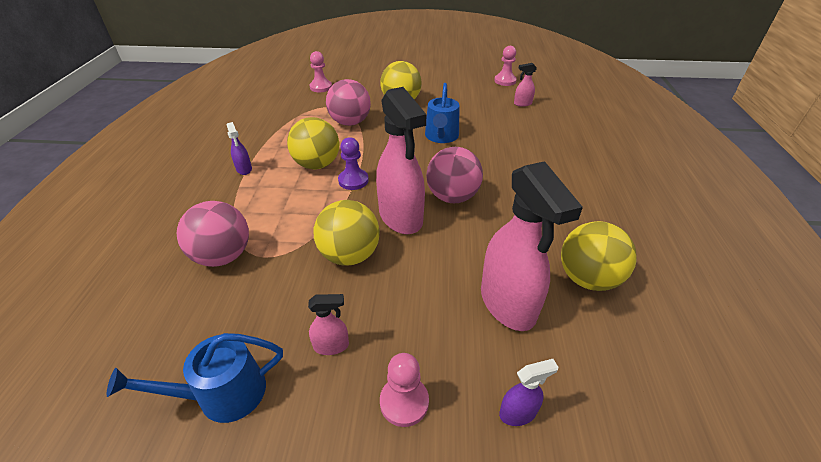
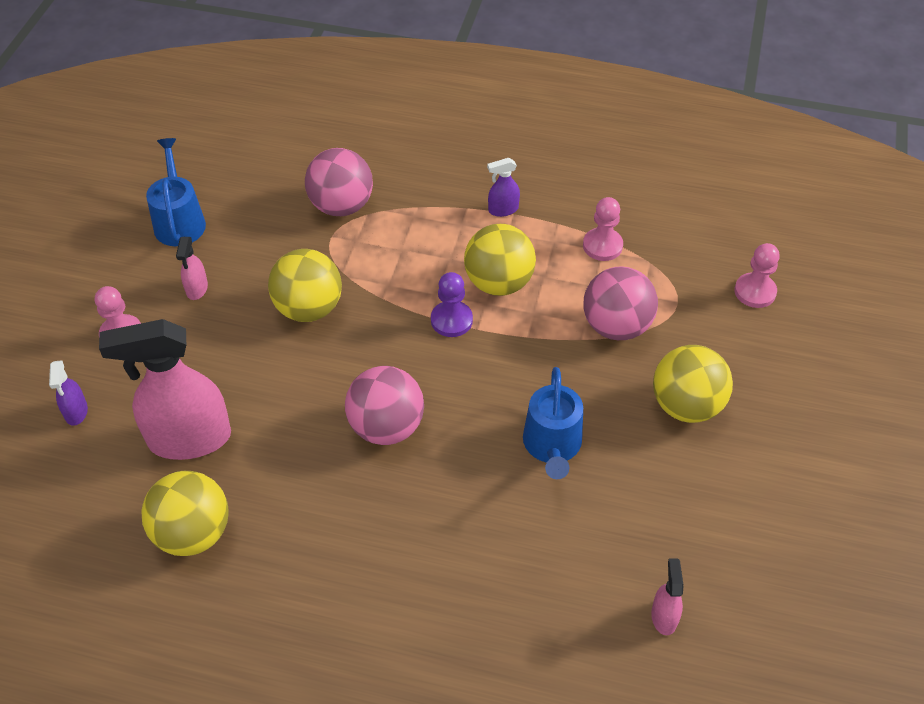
camera: 100 degrees right, 10 degrees up
pink spray bottle [376,87,426,234] -> none
blue watering can [425,83,459,143] -> blue watering can turned 105 degrees counterclockwise [523,367,583,479]
pink pawn [494,46,517,86] -> pink pawn moved to [583,197,623,261]

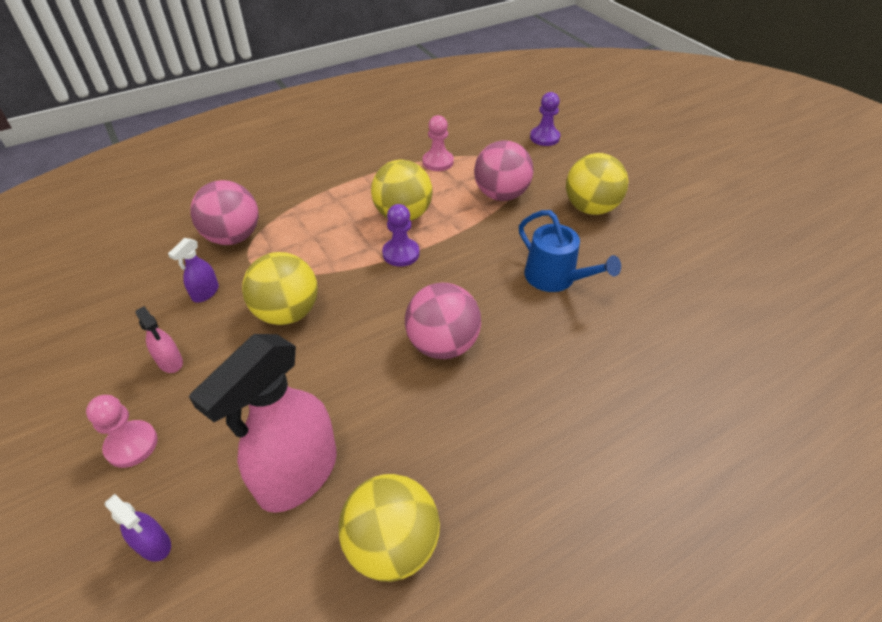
camera: 45 degrees left, 5 degrees down
blue watering can [146,138,206,246] -> none
purple spray bottle [487,158,520,217] -> purple spray bottle moved to [168,238,219,302]
pink spray bottle [651,559,683,635] -> none
pink pawn [734,243,780,308] -> purple pawn [530,92,560,146]

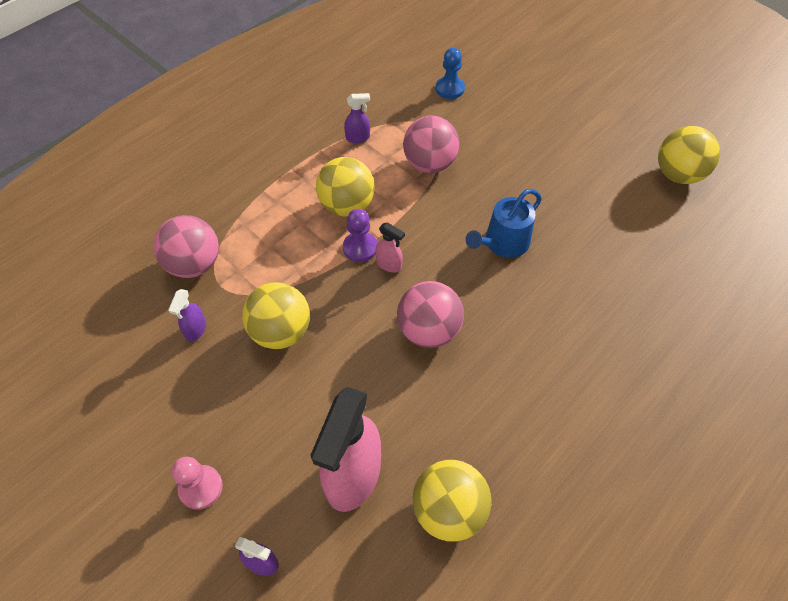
camera: 15 degrees left, 10 degrees up
pink spray bottle [135,306,183,373] -> pink spray bottle moved to [376,222,405,273]
pink pawn [423,115,454,171] -> purple spray bottle [344,93,370,143]
blue watering can [519,210,621,292] -> blue watering can turned 105 degrees clockwise [466,189,542,258]
purple pawn [530,92,560,146] -> blue pawn [436,48,465,99]
yellow ball [566,153,629,215] -> yellow ball moved to [658,126,720,184]

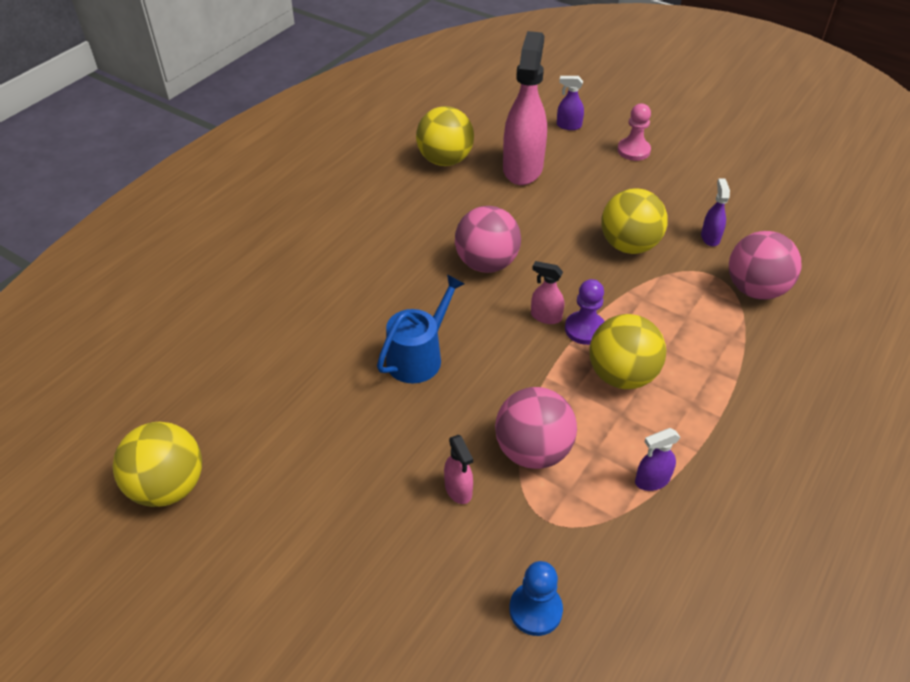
camera: 170 degrees right, 10 degrees down
none -> pink spray bottle [444,435,473,504]

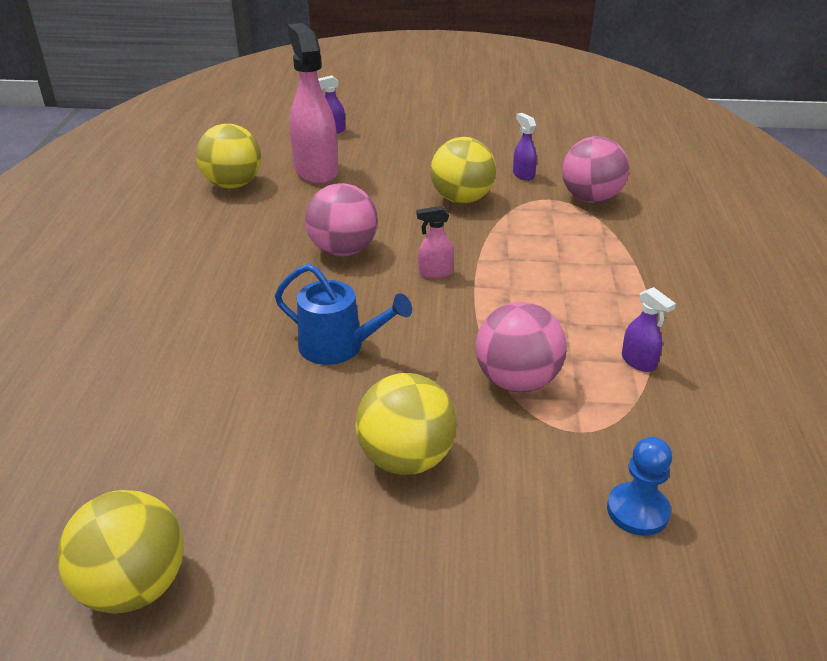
camera: 30 degrees left, 10 degrees down
blue watering can [377,274,465,383] -> blue watering can turned 105 degrees clockwise [275,264,412,365]
pink spray bottle [444,435,473,504] -> none
purple pawn [565,279,605,345] -> none
yellow ball [589,314,666,389] -> yellow ball moved to [355,373,457,475]
pink pawn [617,104,651,161] -> none
purple spray bottle [635,428,681,491] -> purple spray bottle turned 75 degrees counterclockwise [622,287,676,372]

